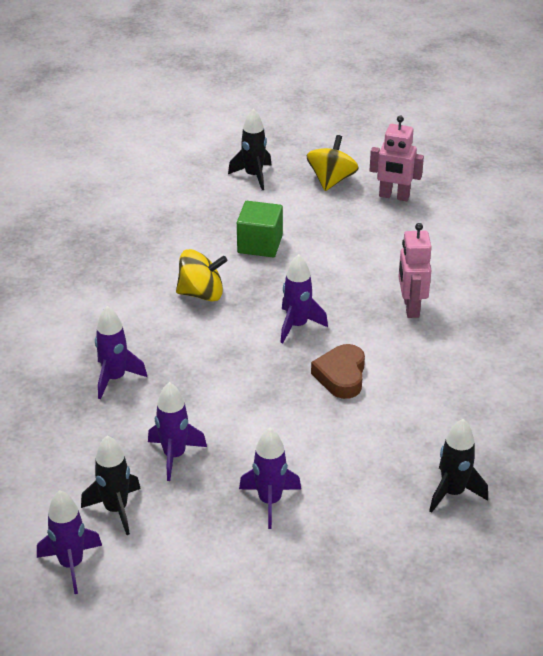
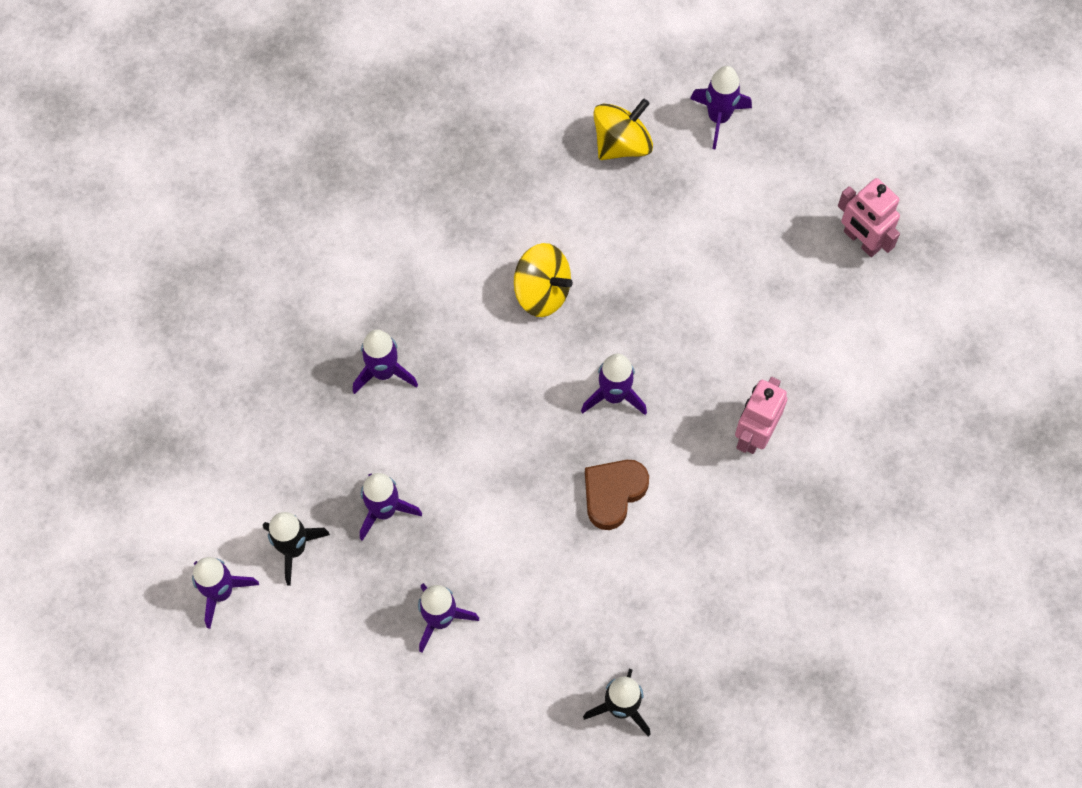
camera: 30 degrees right, 30 degrees up
black rocket [228,109,271,190] -> purple rocket [690,66,752,149]
green cube [237,201,283,257] -> none
yellow spinning top [307,135,359,191] -> yellow spinning top moved to [593,99,653,160]

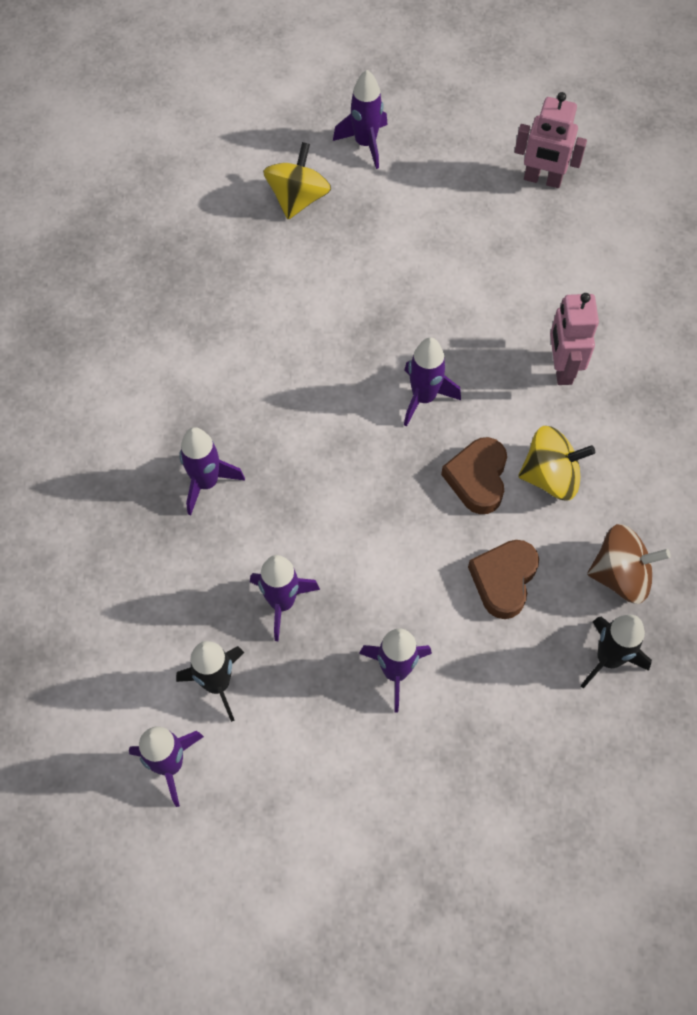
camera: 30 degrees left, 5 degrees down
yellow spinning top [514,243,573,317] -> yellow spinning top moved to [518,426,595,500]
none -> brown heart [468,540,539,619]
none -> brown spinning top [587,524,671,604]

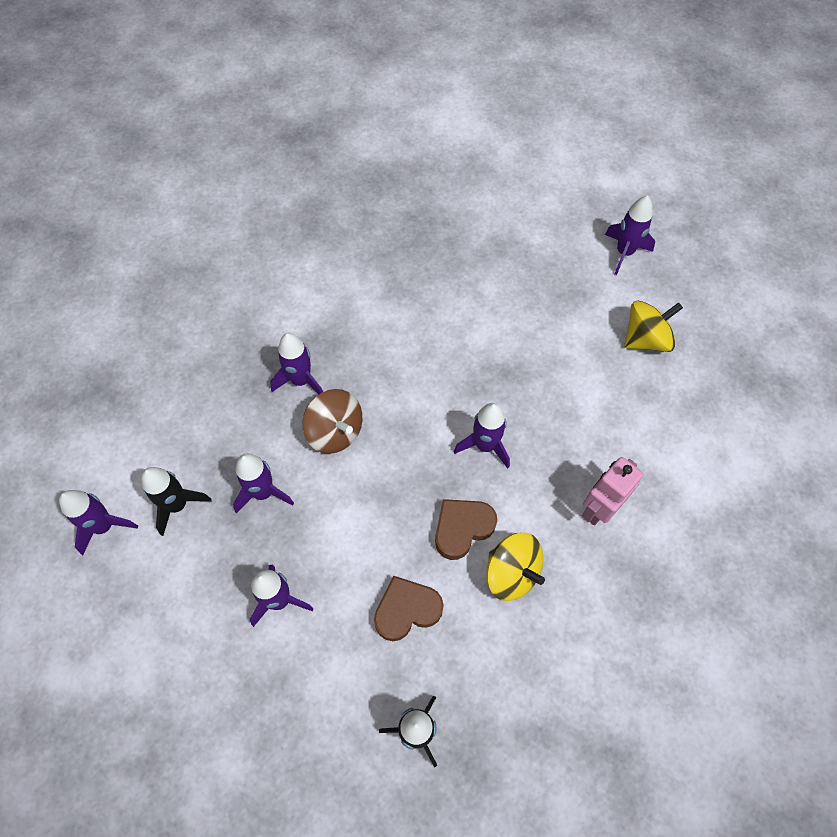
camera: 45 degrees right, 0 degrees up
yellow spinning top [263,142,331,219] -> yellow spinning top moved to [624,301,683,352]
pink robot [515,92,587,188] -> none
brown spinning top [587,524,671,604] -> brown spinning top moved to [302,389,362,454]

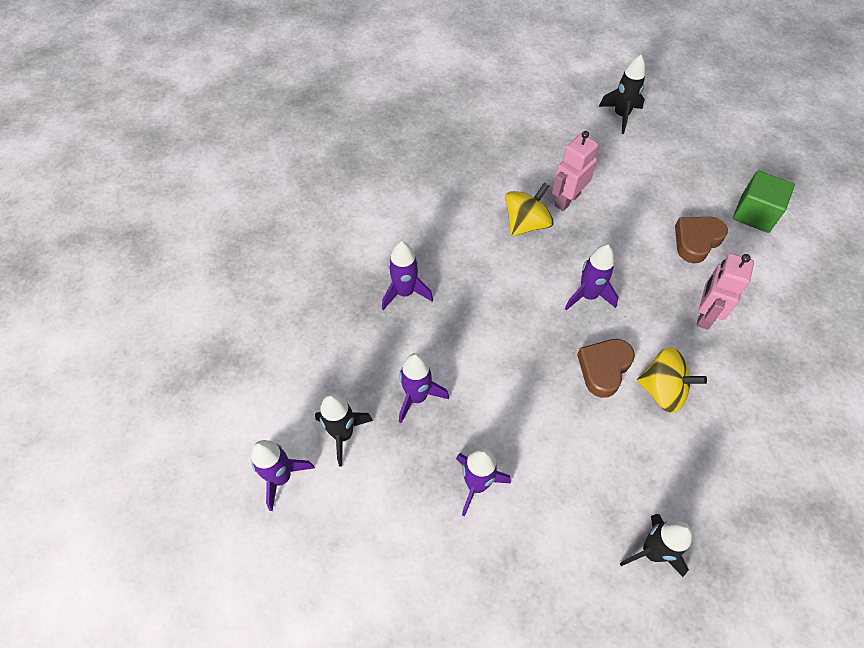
camera: 20 degrees left, 5 degrees down
brown spinning top [302,389,362,454] -> none
brown heart [374,576,444,641] -> brown heart moved to [675,217,728,263]
purple rocket [605,196,655,275] -> black rocket [599,55,646,134]
yellow spinning top [624,301,683,352] -> yellow spinning top moved to [505,182,554,236]
none -> pink robot [552,131,598,211]
none -> green cube [733,171,795,233]

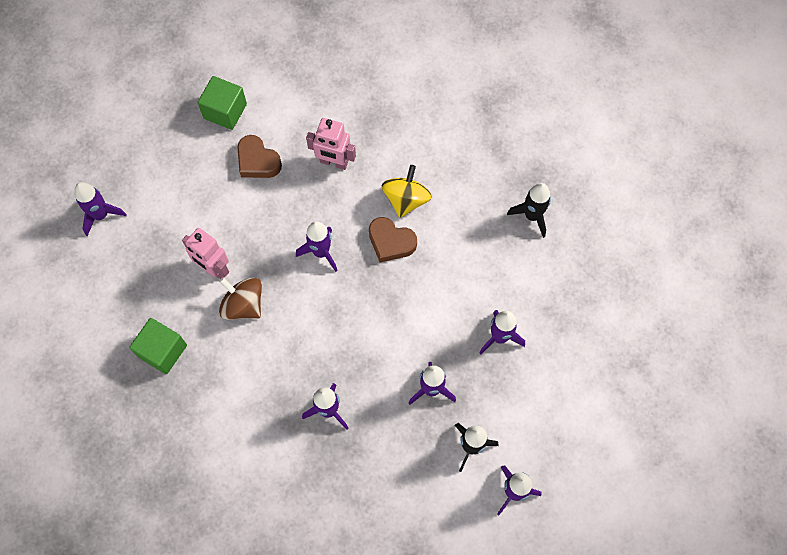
camera: 95 degrees left, 10 degrees up
yellow spinning top [505,182,554,236] -> brown spinning top [219,277,262,320]
black rocket [599,55,646,134] -> purple rocket [75,182,127,236]
none -> green cube [129,318,187,374]

